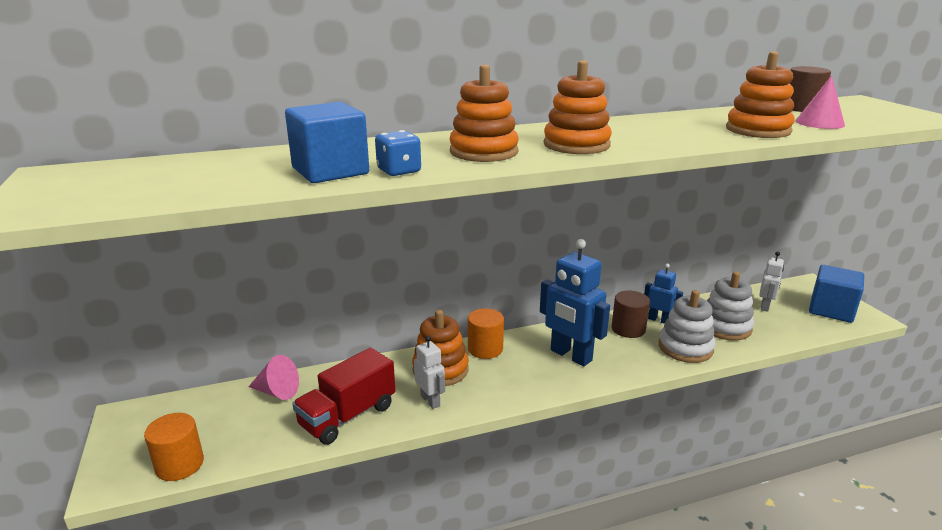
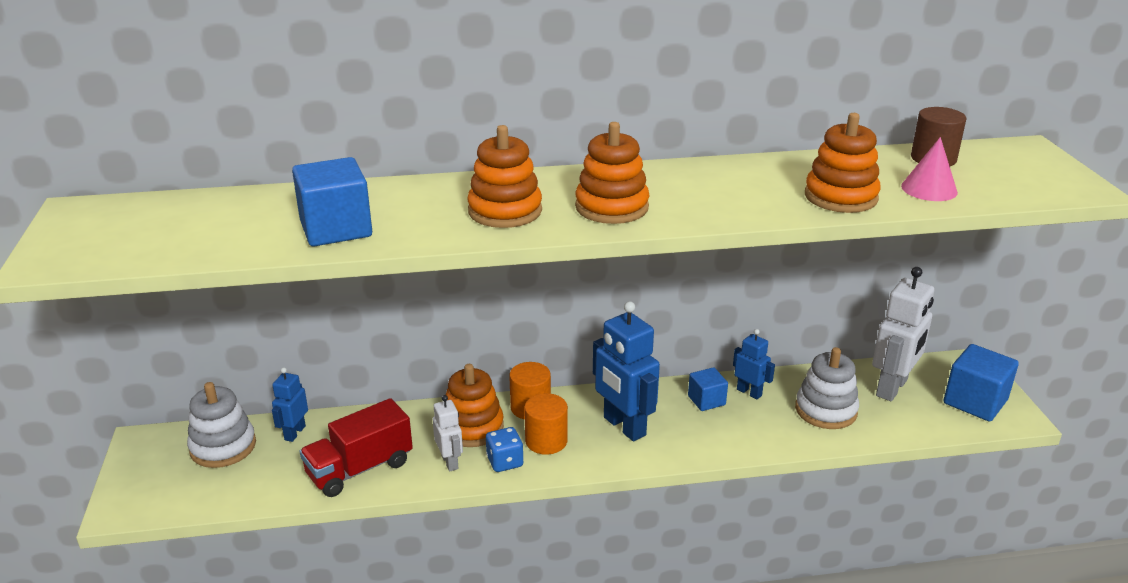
camera: 10 degrees right, 5 degrees up
orange cylinder [144,413,204,481] -> orange cylinder moved to [524,393,568,455]
pink cone [249,355,299,400] -> blue robot [272,367,308,442]
blue dice [375,130,421,176] -> blue dice moved to [486,427,524,472]
brown cylinder [612,291,650,338] -> blue cube [688,367,728,411]
white stacking toy [659,290,716,363] -> white stacking toy moved to [187,382,256,468]
white robot [759,251,784,312] -> white robot [872,267,934,401], size x1.84

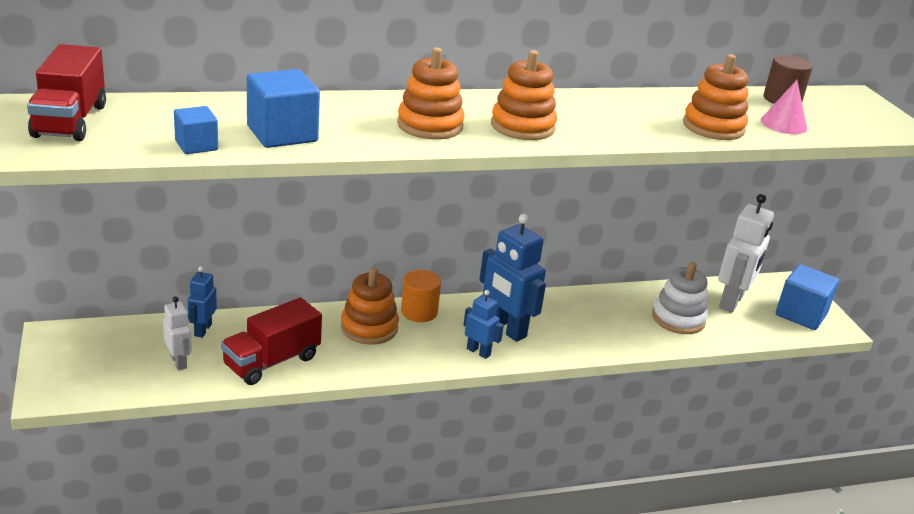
camera: 10 degrees left, 0 degrees up
white stacking toy [187,382,256,468] -> none
white robot [433,395,463,472] -> white robot moved to [163,296,192,370]
blue dice [486,427,524,472] -> none
orange cylinder [524,393,568,455] -> none
blue cube [688,367,728,411] -> blue cube moved to [174,106,218,154]
blue robot [733,329,775,399] -> blue robot moved to [464,290,504,359]
none -> red truck [27,44,106,141]

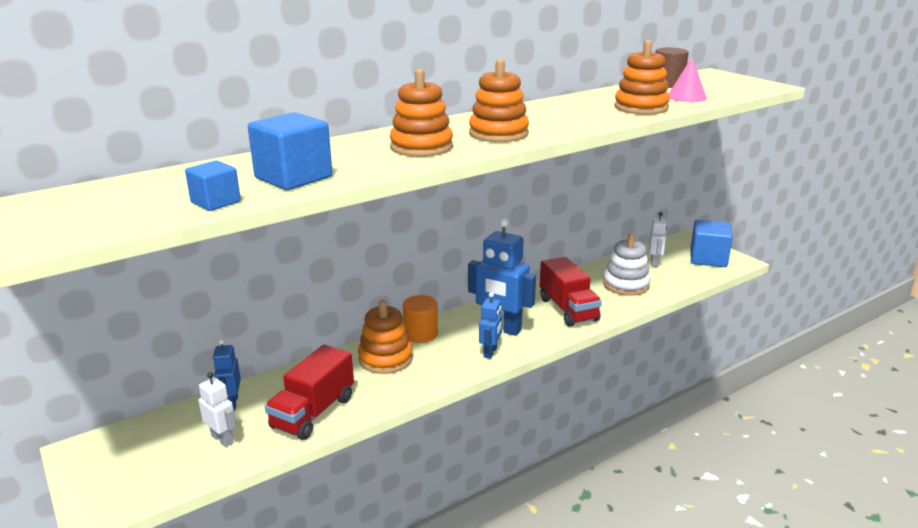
camera: 15 degrees left, 5 degrees down
red truck [27,44,106,141] -> red truck moved to [540,257,602,327]
blue robot [464,290,504,359] -> blue robot turned 90 degrees clockwise [479,292,502,359]
white robot [718,194,774,313] -> white robot [649,212,667,267], size x0.54

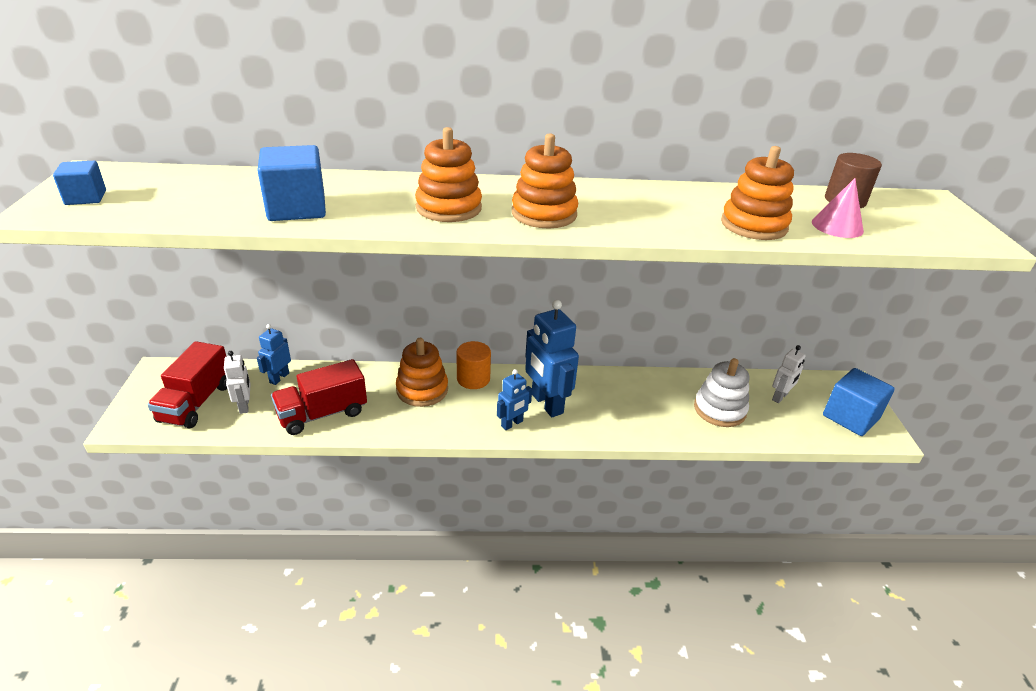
camera: 30 degrees right, 10 degrees up
blue cube [185,160,241,211] -> blue cube moved to [53,161,106,205]
red truck [540,257,602,327] -> red truck moved to [147,341,227,428]

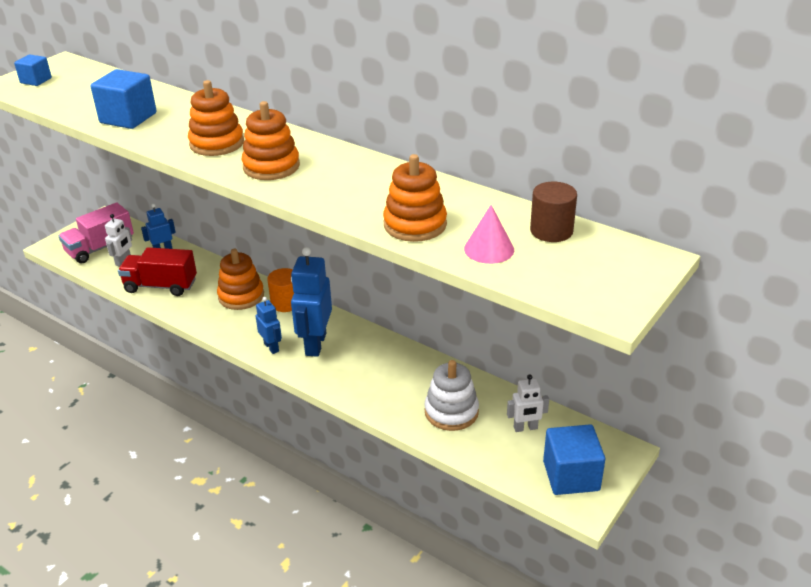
camera: 40 degrees right, 0 degrees up
red truck [147,341,227,428] -> pink truck [59,203,134,263]
blue robot [497,369,532,430] -> blue robot turned 120 degrees counterclockwise [256,297,282,354]

